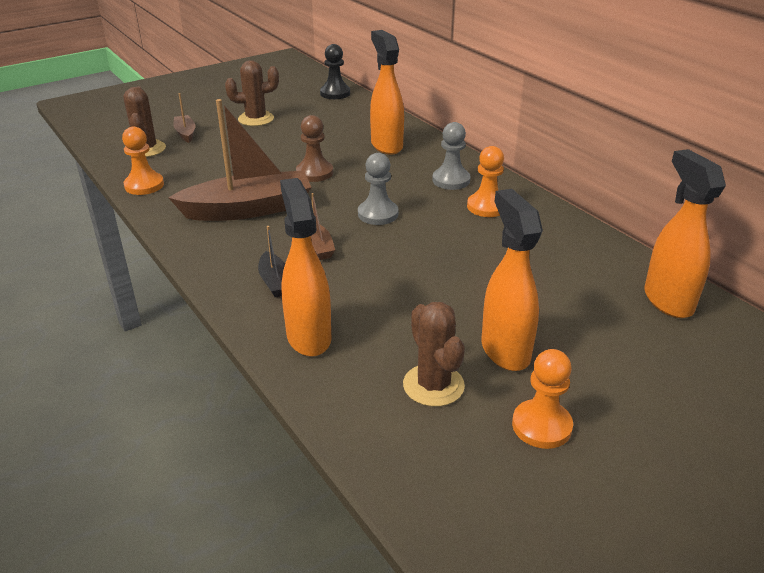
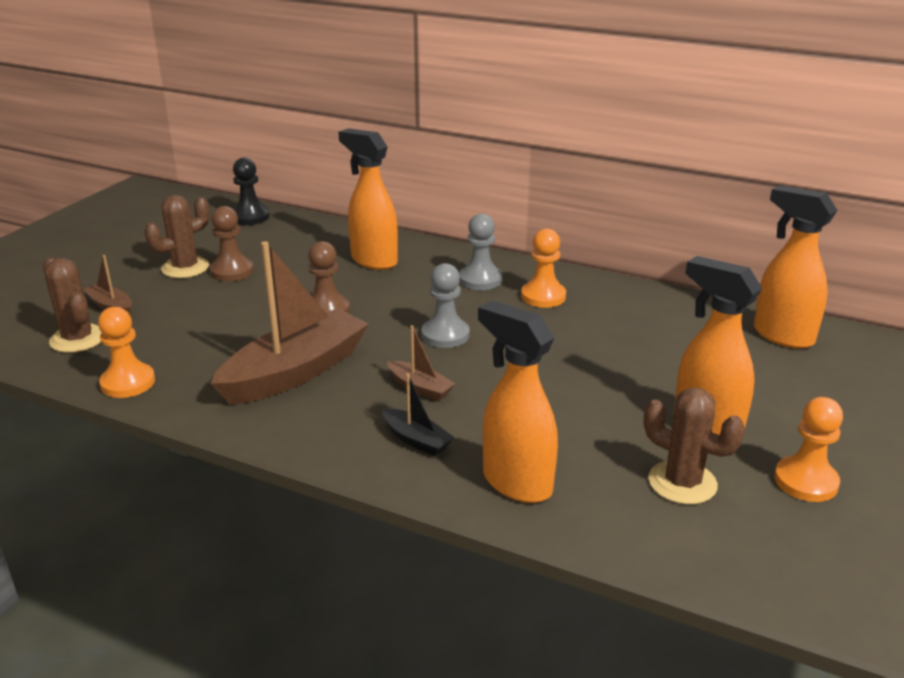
camera: 30 degrees left, 5 degrees down
none -> brown pawn [209,206,254,281]

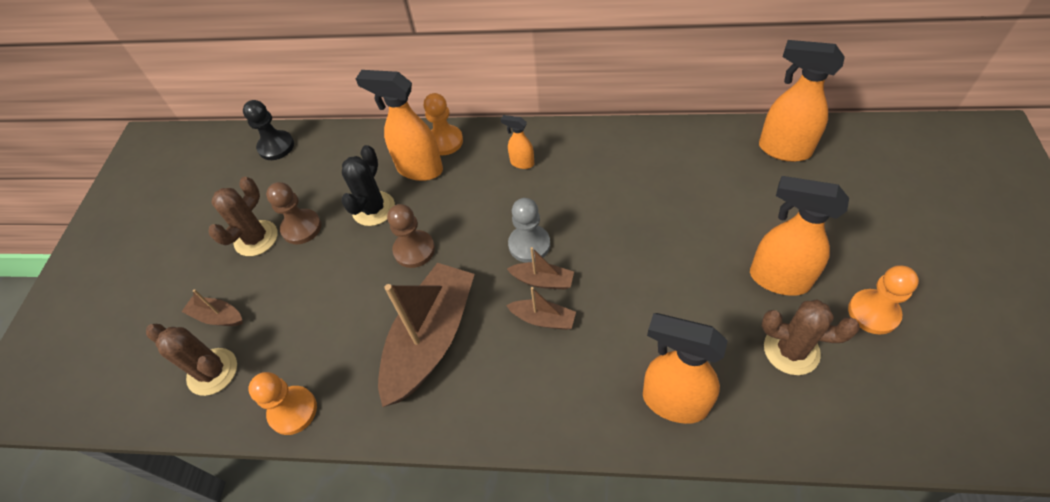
camera: 15 degrees left, 25 degrees up
black boat [382,373,454,456] -> none
grey pawn [459,214,502,290] -> orange spray bottle [501,115,534,169]
orange pawn [521,229,566,308] -> orange pawn moved to [424,93,463,155]
none -> black cactus [341,145,395,226]
none -> brown boat [507,247,574,290]

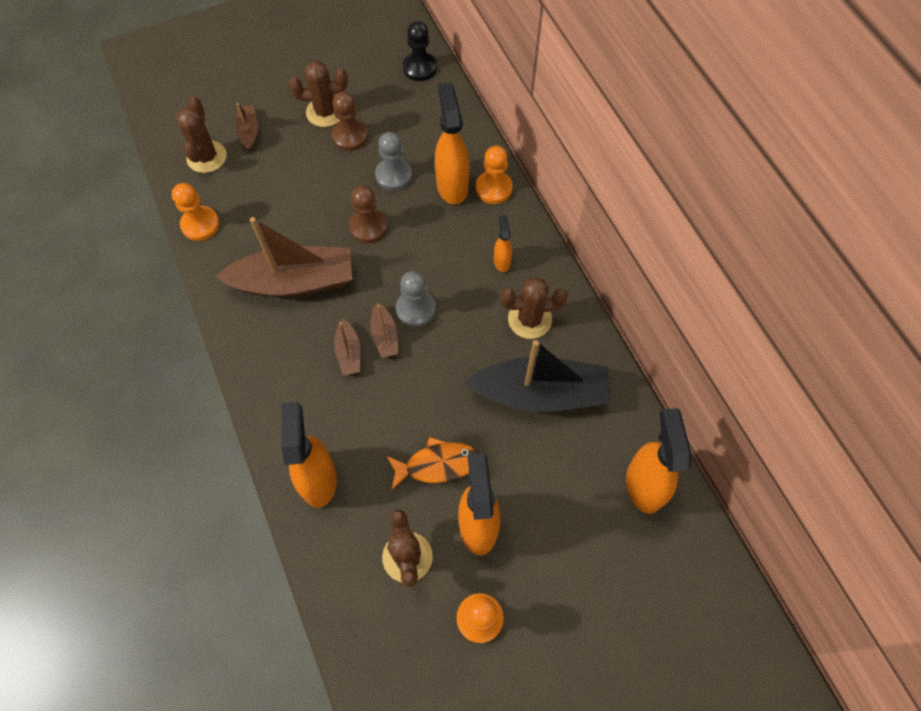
camera: 55 degrees right, 10 degrees up
black cactus [341,145,395,226] -> grey pawn [375,132,412,191]
none -> orange fish [386,437,478,490]
none -> black boat [464,340,610,412]
none -> brown cactus [500,277,568,339]

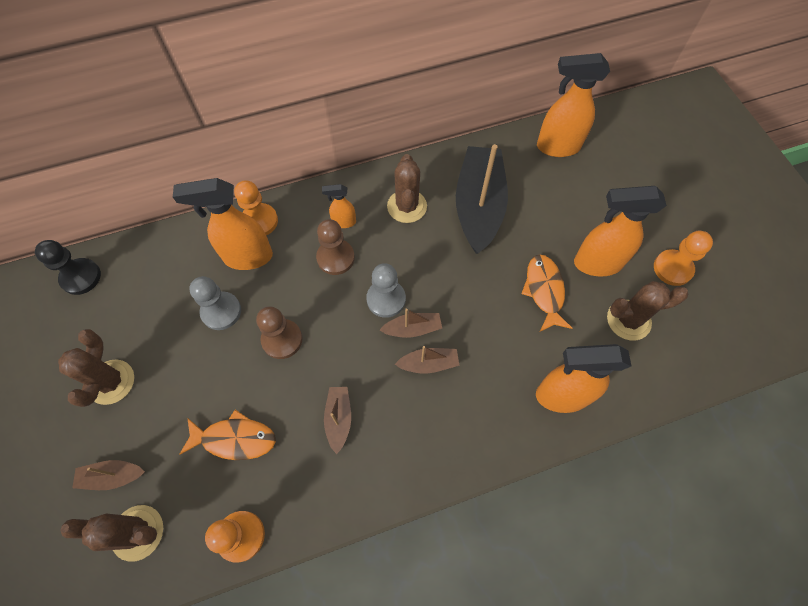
camera: 85 degrees left, 0 degrees up
brown boat [215,217,352,297] -> brown boat [324,387,351,454], size x0.45
brown pawn [332,91,368,151] -> brown pawn moved to [316,219,355,275]
none -> orange fish [179,410,276,460]

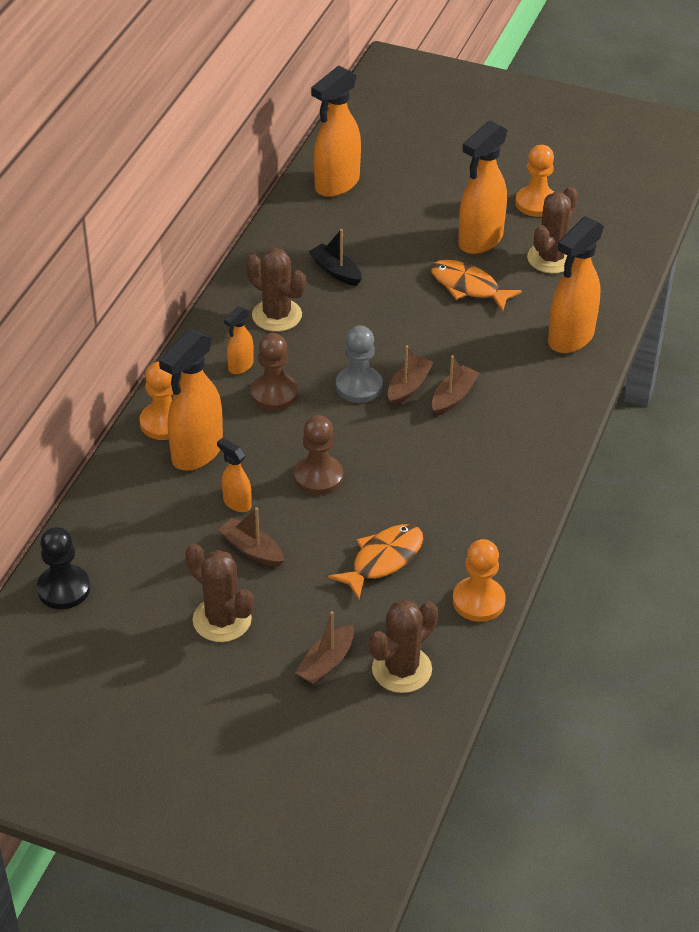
camera: 50 degrees left, 20 degrees down
grey pawn [189,276,241,330] -> orange spray bottle [217,438,251,512]
brown boat [324,387,351,454] -> brown boat moved to [218,508,284,567]
black boat [456,144,508,254] -> black boat [309,229,362,286], size x0.45

